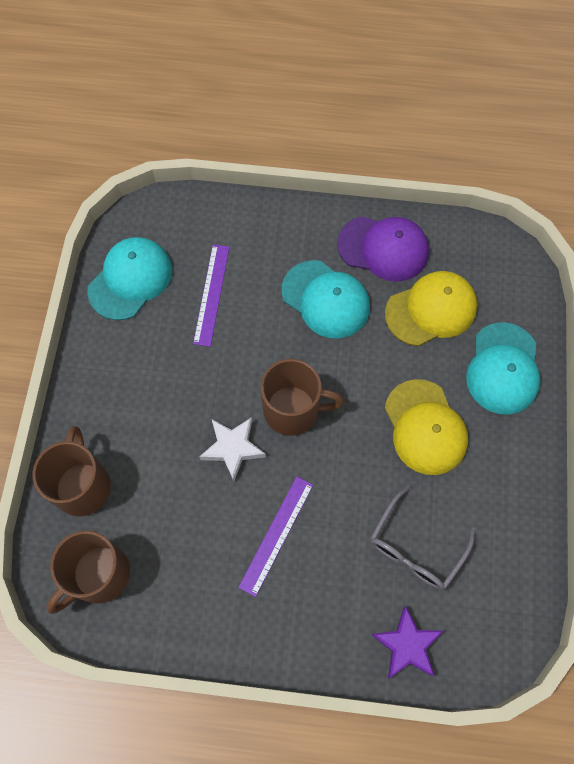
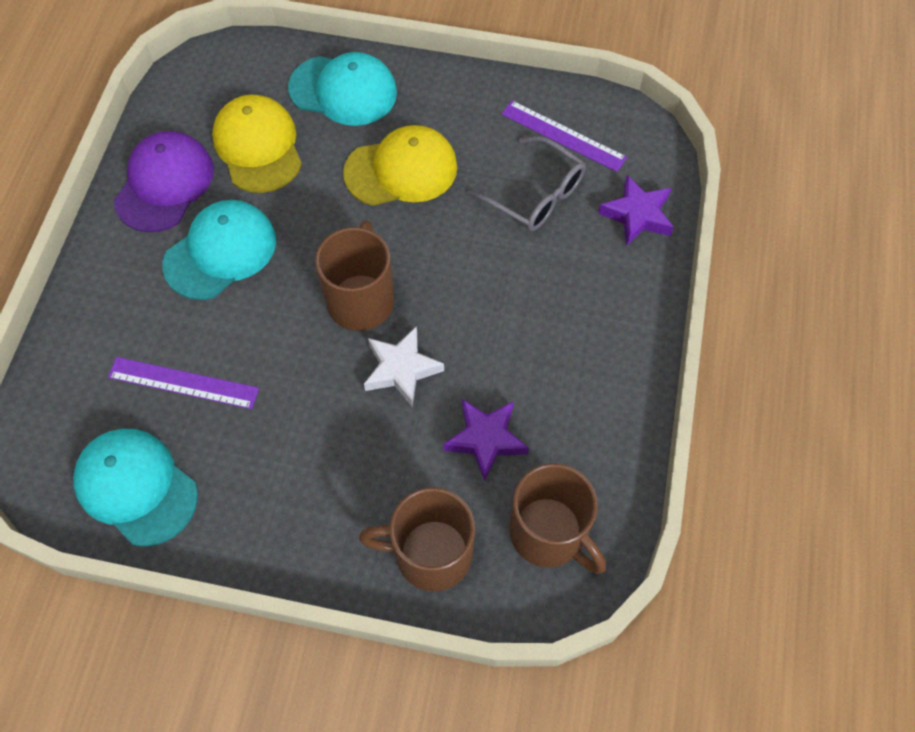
camera: 85 degrees left, 5 degrees down
purple ruler [238,476,313,597] -> purple ruler moved to [501,100,627,172]
none -> purple star [443,399,529,481]

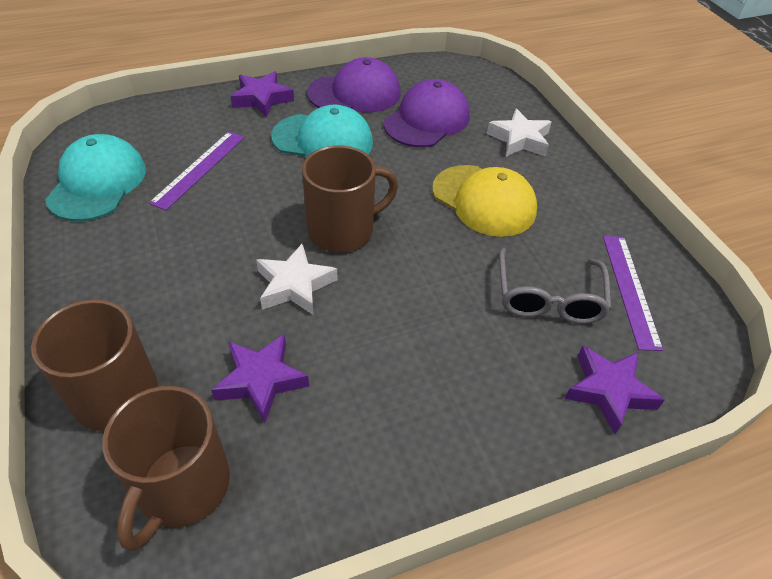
camera: 55 degrees right, 15 degrees down
purple ruler [108,357,259,409] -> purple ruler turned 45 degrees clockwise [149,132,245,210]
yellow cap [212,95,302,193] -> purple cap [384,79,470,147]
turquoise cap [288,52,397,126] -> white star [487,109,551,157]
none -> purple star [230,71,294,118]

